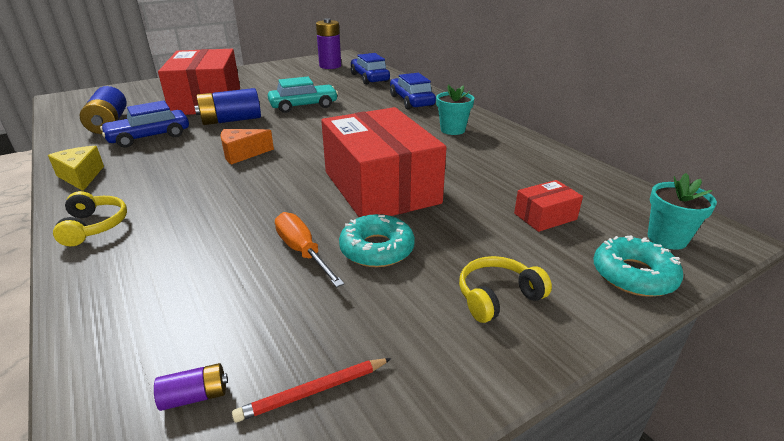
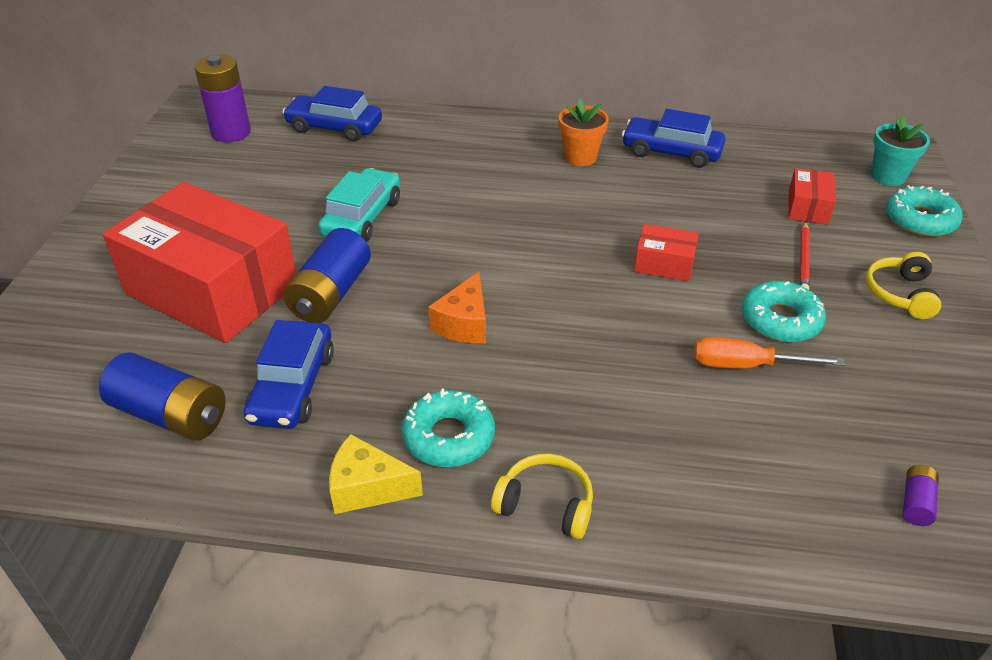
camera: 50 degrees left, 10 degrees up
red pencil [232,358,391,423] -> red pencil moved to [800,221,810,290]
red box [321,107,446,217] -> red box [634,224,699,281], size x0.41
blue car [390,73,436,110] -> blue car moved to [622,109,725,168]
turquoise flower pot [436,84,474,135] -> orange flower pot [558,99,609,166]
none -> turquoise donut [402,389,495,467]

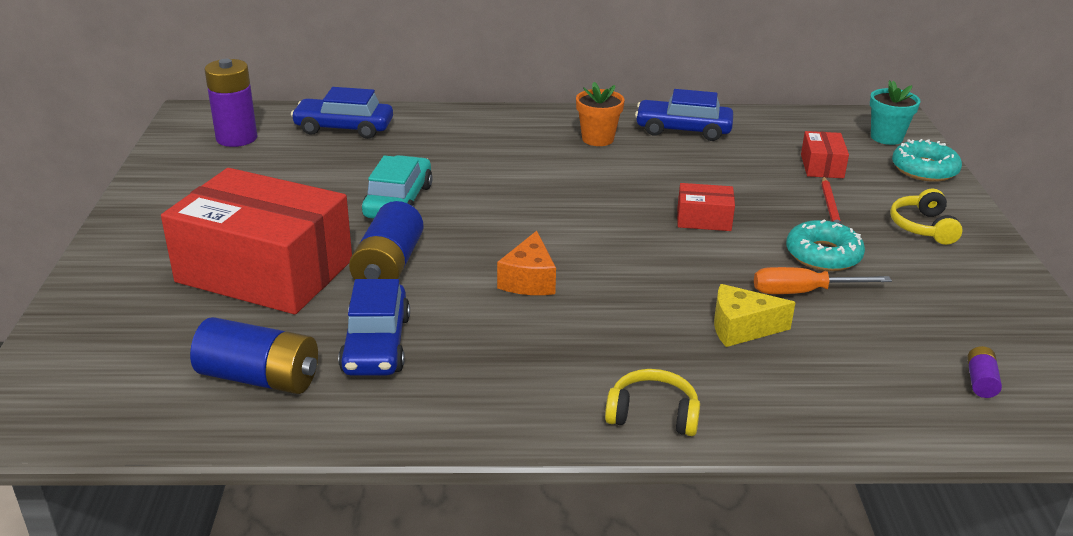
camera: 10 degrees left, 10 degrees down
yellow cheese [329,434,423,514] -> yellow cheese moved to [714,284,796,347]
turquoise donut [402,389,495,467] -> none

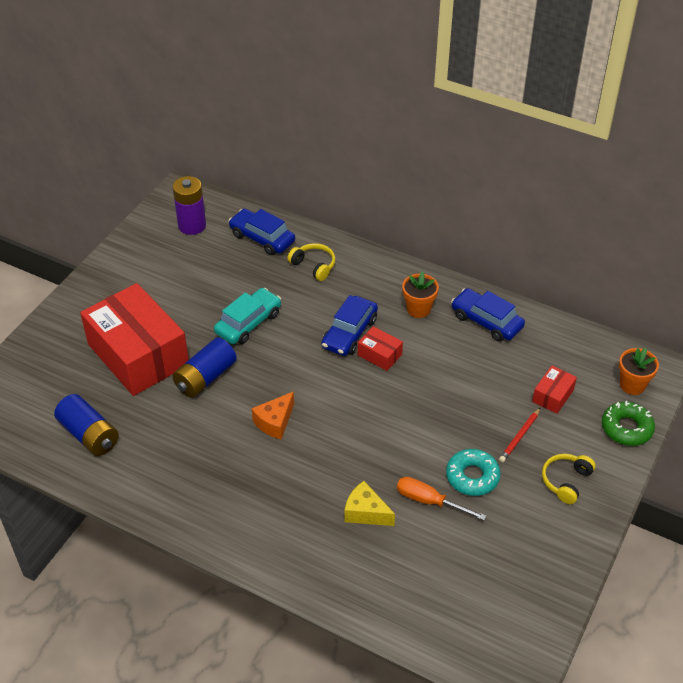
camera: 30 degrees right, 15 degrees up
blue car [338,279,410,376] -> blue car moved to [322,295,378,356]
yellow headphones [605,369,700,436] -> yellow headphones moved to [287,243,335,281]
red box [677,183,735,231] -> red box moved to [358,326,403,371]
turquoise flower pot [870,80,921,145] -> orange flower pot [619,348,659,395]
turquoise donut [892,139,962,182] -> green donut [602,401,655,446]
purple battery [967,346,1002,398] -> none

